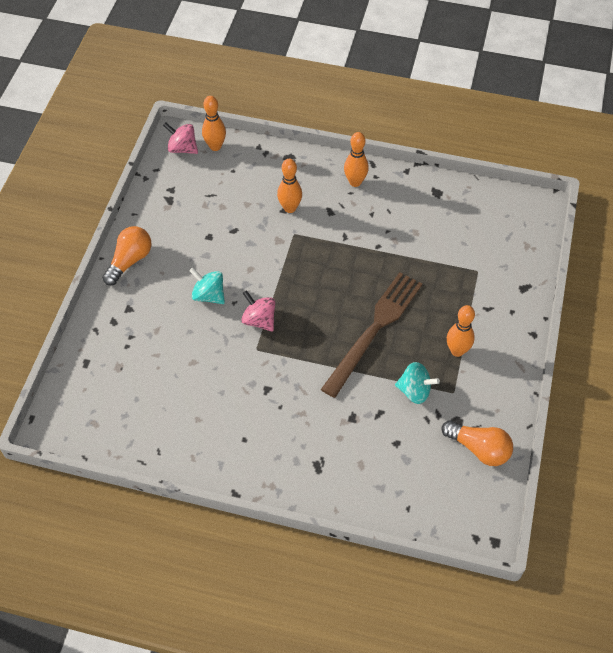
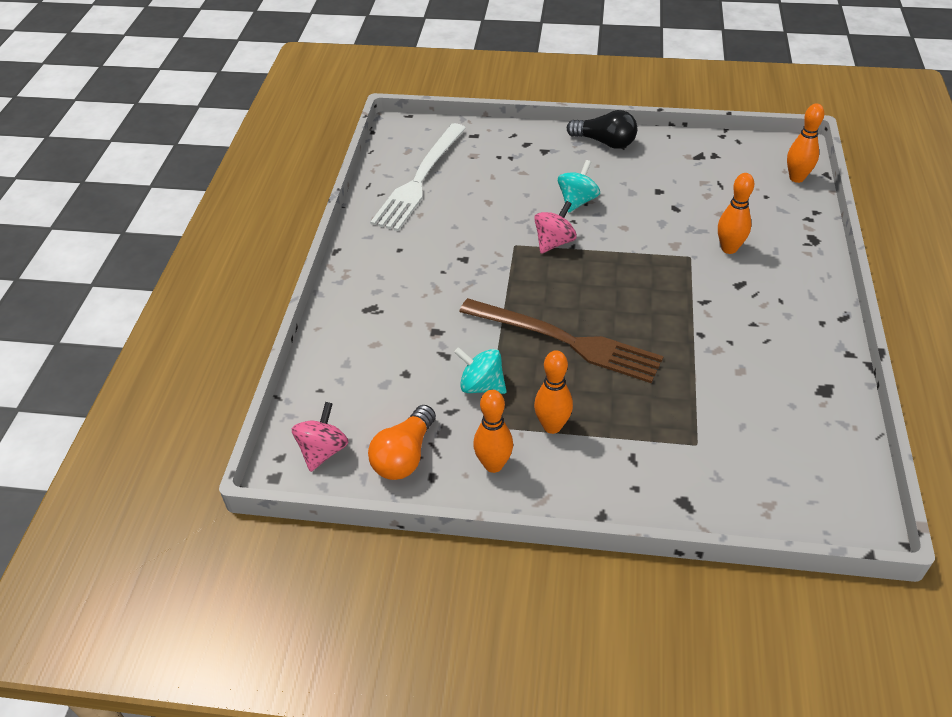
camera: 85 degrees right, 10 degrees down
orange light bulb [102,226,151,285] -> black light bulb [567,110,637,149]
pink spinning top [163,122,198,154] -> pink spinning top moved to [292,402,349,472]
orange bowling pin [344,132,369,187] -> orange bowling pin moved to [473,390,513,473]
turquoise spinning top [395,362,440,404] -> turquoise spinning top turned 105 degrees clockwise [454,347,507,394]
none -> white fork [370,123,466,231]

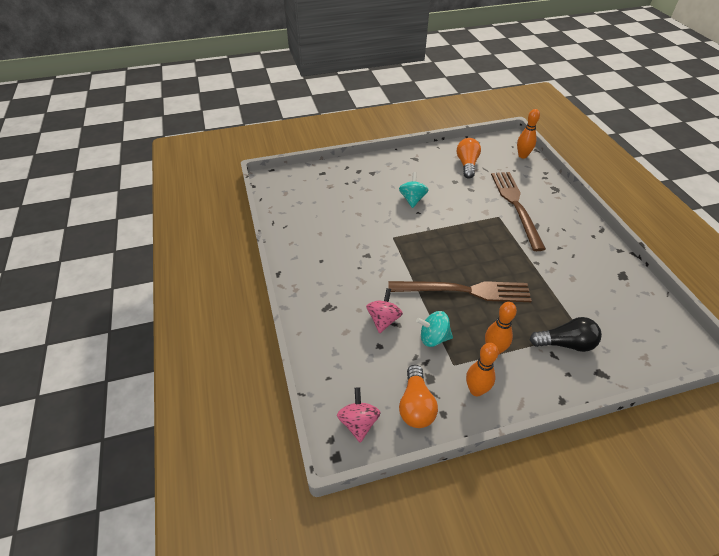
camera: 25 degrees left, 0 degrees up
white fork [370,123,466,231] -> none
pink spinning top [534,201,577,254] -> pink spinning top moved to [366,288,403,333]
black light bulb [567,110,637,149] -> black light bulb moved to [530,317,602,352]
orange bowling pin [718,173,754,254] -> brown fork [491,172,546,251]
none -> orange light bulb [457,138,481,178]

